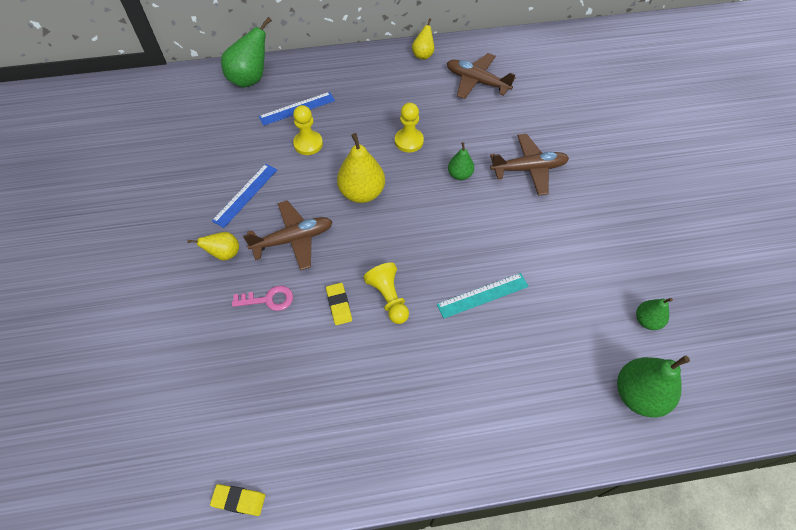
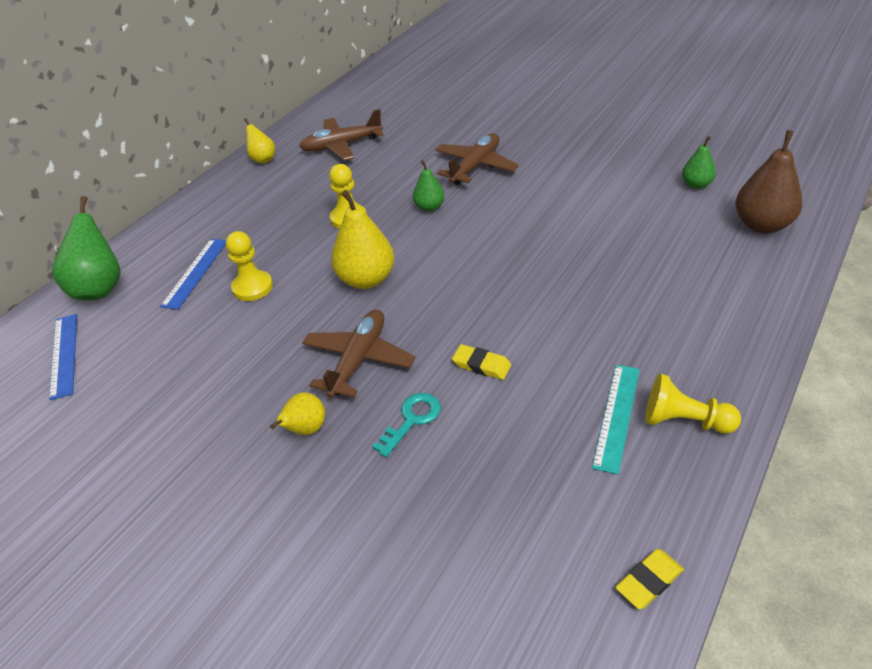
camera: 45 degrees left, 15 degrees down
blue ruler [212,164,277,228] -> blue ruler moved to [49,314,77,400]
pink key [232,286,293,311] -> turquoise key [372,393,441,457]
yellow pawn [363,262,409,324] -> yellow pawn moved to [645,374,741,434]
turquoise ruler [437,273,529,319] -> turquoise ruler moved to [592,365,640,475]
green pear [617,355,690,417] -> brown pear [736,130,802,234]

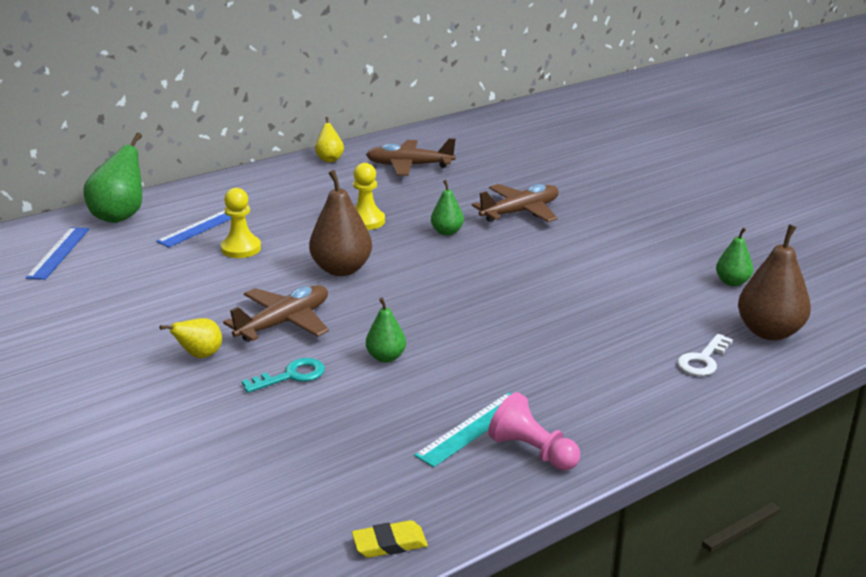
camera: 20 degrees right, 15 degrees down
yellow pear [331,190,394,289] -> brown pear [309,170,372,276]
yellow eraser [452,344,511,380] -> green pear [366,298,406,363]
yellow pawn [645,374,741,434] -> pink pawn [488,392,580,471]
none -> white key [677,334,733,376]

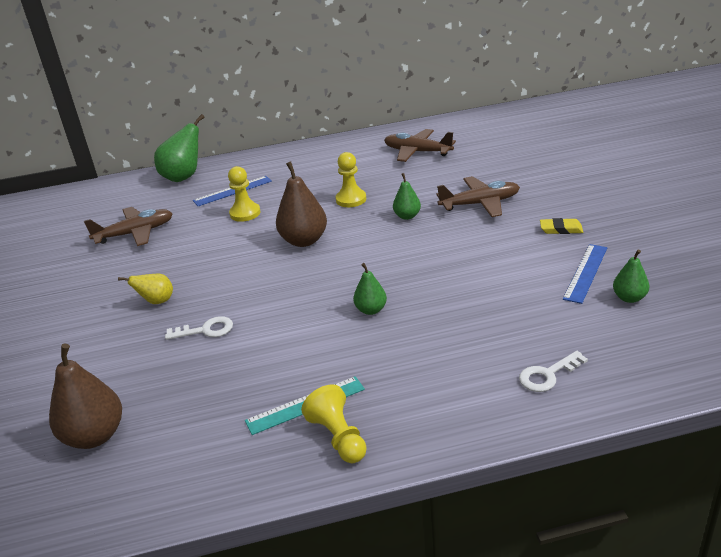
camera: 25 degrees right, 5 degrees up
blue ruler [26,227,89,280] -> blue ruler moved to [563,244,607,304]
brown plane [223,285,329,342] -> brown plane moved to [84,207,173,246]
turquoise key [242,358,325,393] -> white key [165,316,233,340]
yellow pear [315,117,344,162] -> none
yellow eraser [352,520,428,558] -> yellow eraser moved to [540,218,583,234]
green pear [366,298,406,363] -> green pear moved to [353,263,387,315]
pink pawn [488,392,580,471] -> yellow pawn [301,384,367,463]
brown pear [738,224,811,340] -> brown pear moved to [49,343,122,449]

